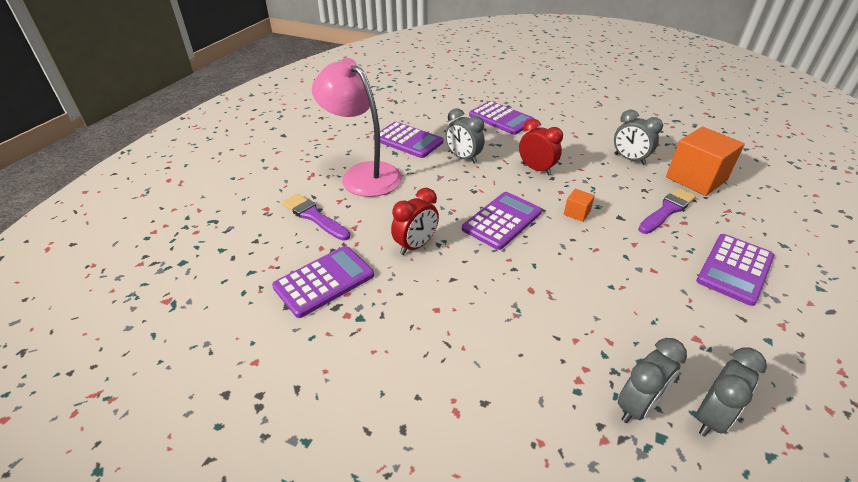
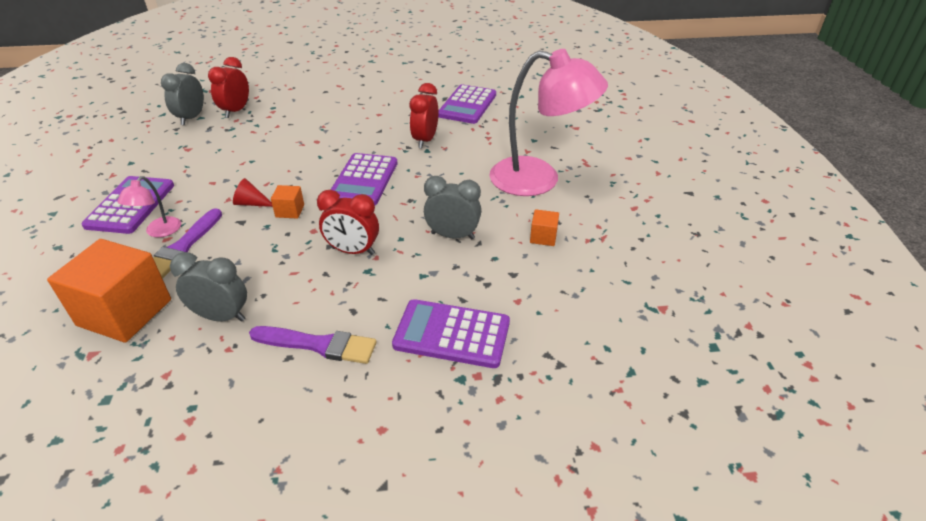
camera: 150 degrees right, 0 degrees up
purple brush [282,194,350,241] -> purple brush moved to [249,326,376,364]
purple calculator [373,122,443,158] -> orange cube [530,209,559,246]
grey clock [618,338,687,423] -> red clock [208,57,249,118]
none -> pink lamp [117,176,181,237]
none -> red cone [233,178,273,207]

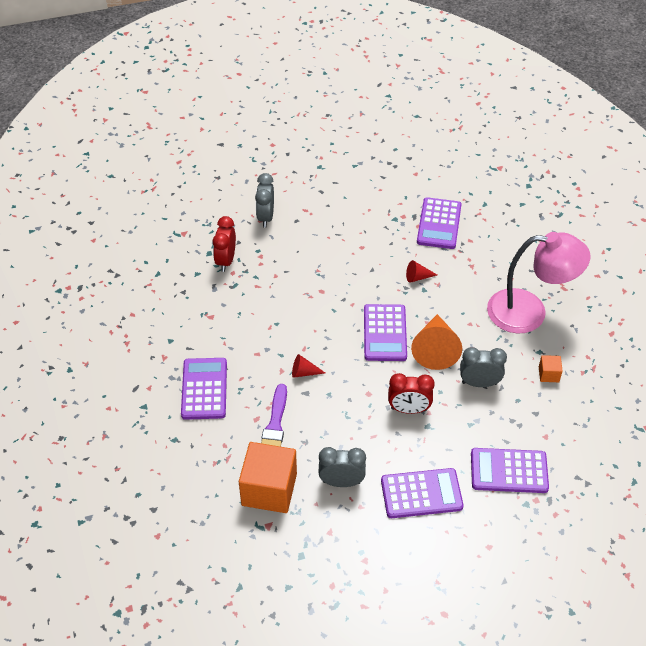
camera: 10 degrees left, 10 degrees up
pink lamp [117,176,181,237] -> none
grey clock [161,63,204,125] -> grey clock moved to [255,173,274,228]
purple brush [249,326,376,364] -> purple calculator [381,468,464,518]
orange cube [271,185,304,219] -> none
red clock [410,83,438,149] -> red cone [406,260,437,283]
none -> orange cone [411,314,462,370]

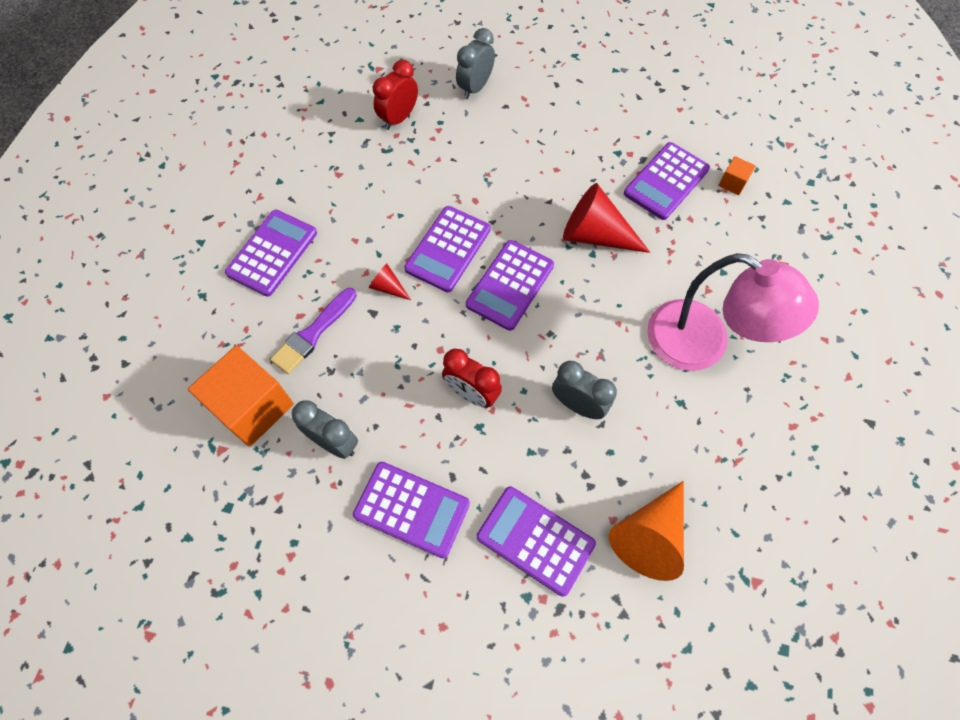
camera: 30 degrees right, 15 degrees up
red cone [406,260,437,283] -> red cone [563,183,650,253], size x2.10
orange cone [411,314,462,370] -> orange cone moved to [609,481,684,581]
orange cube [539,355,563,382] -> orange cube moved to [718,156,756,195]
none -> purple calculator [404,206,491,292]

